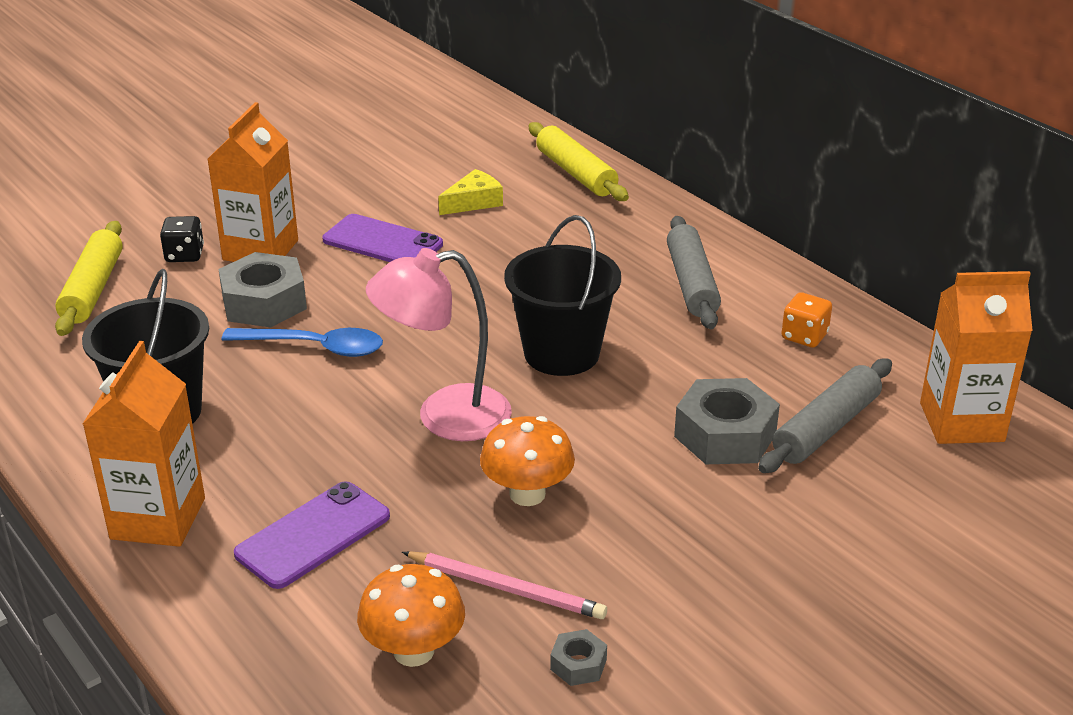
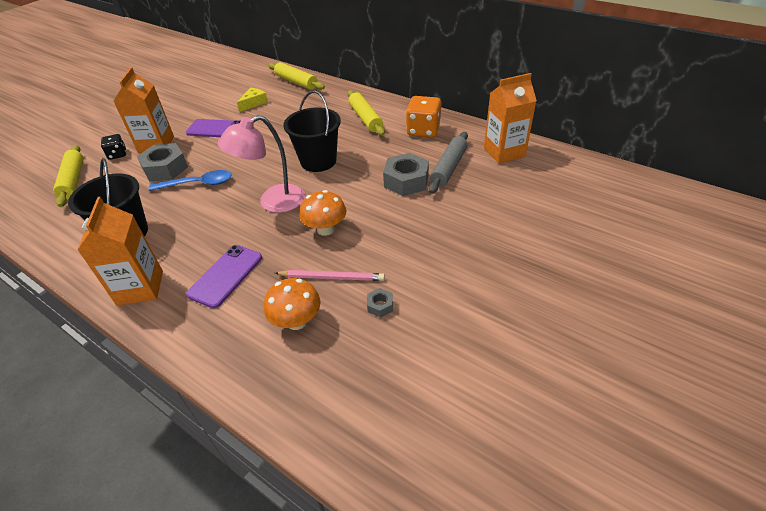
camera: 15 degrees left, 10 degrees up
grey rolling pin [667,216,721,329] -> yellow rolling pin [348,90,385,136]
orange dice [781,292,832,348] -> orange dice [406,96,441,138], size x1.71

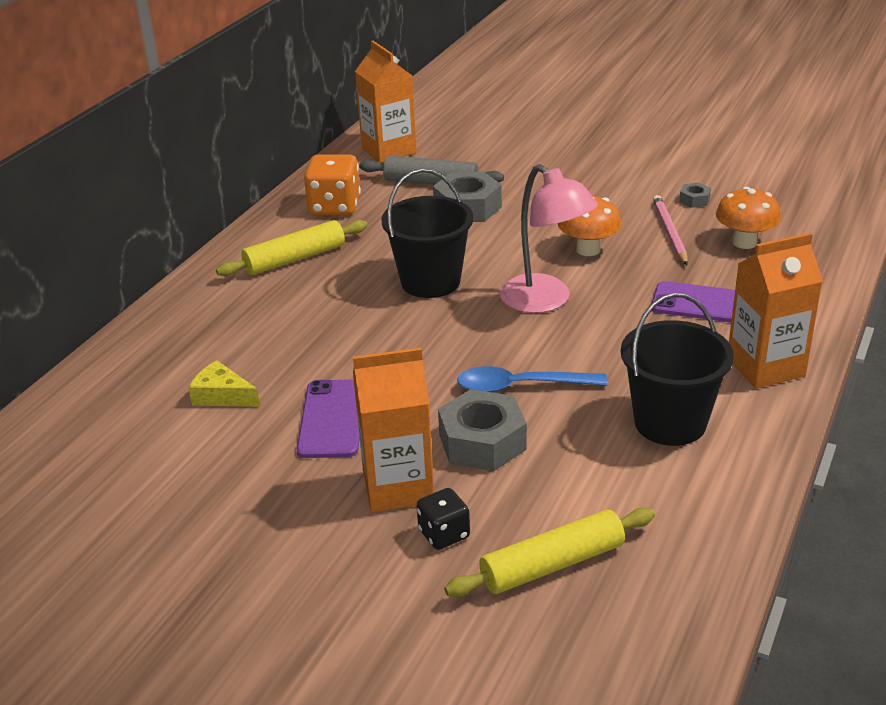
camera: 100 degrees left, 10 degrees down
blue spoon [148,170,232,191] -> blue spoon turned 75 degrees counterclockwise [457,366,608,392]
yellow rolling pin [268,62,325,90] -> none

